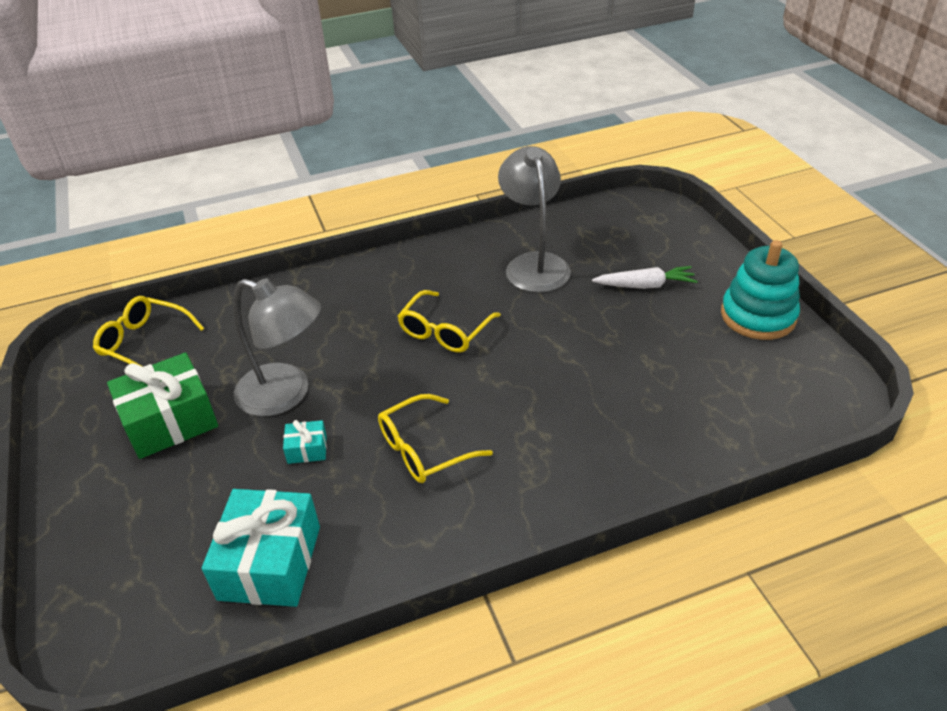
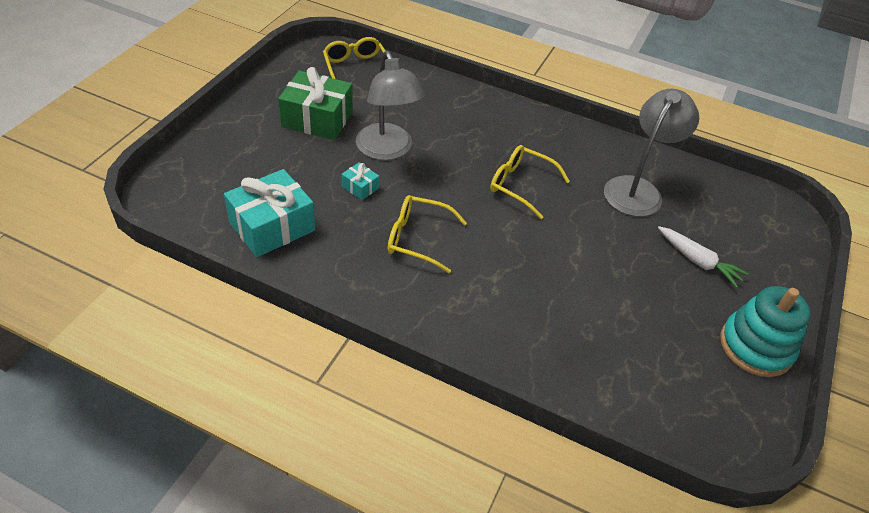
camera: 40 degrees right, 5 degrees up
yellow glasses [398,290,501,352] -> yellow glasses turned 45 degrees clockwise [490,145,570,219]

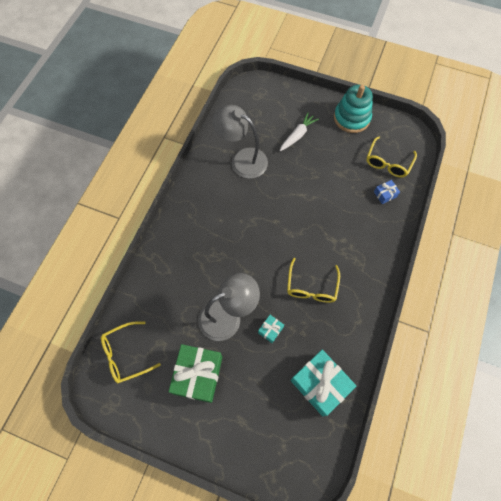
camera: 90 degrees left, 20 degrees up
yellow glasses [490,145,570,219] -> yellow glasses moved to [366,137,417,178]
none -> blue gift [374,180,400,204]

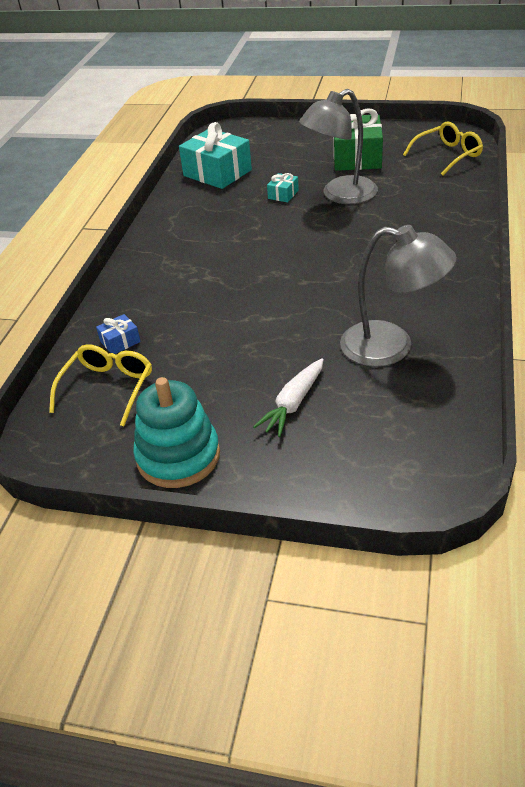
camera: 175 degrees right, 25 degrees down
yellow glasses [287,258,340,303] -> none

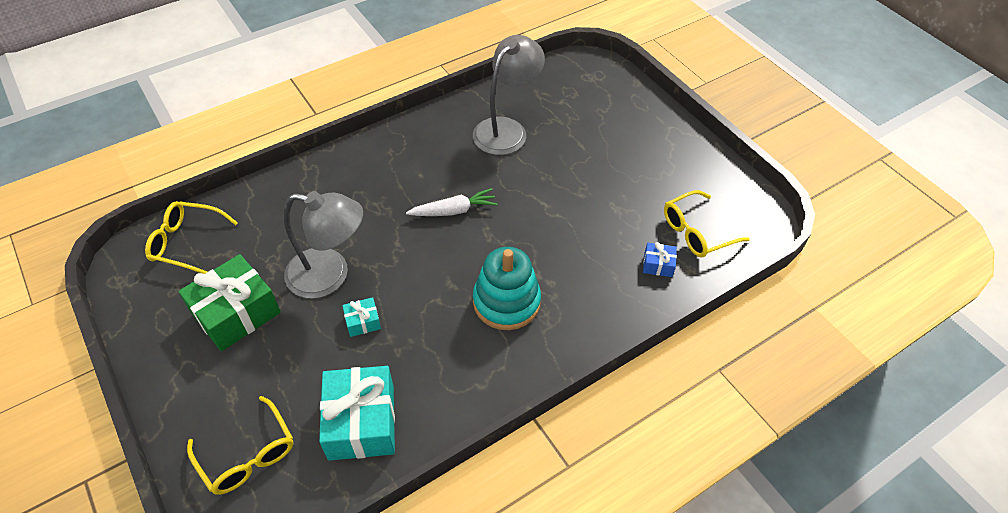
camera: 140 degrees left, 10 degrees up
turquoise stacking toy [133,377,220,488] -> turquoise stacking toy moved to [473,247,541,330]
white carrot [253,358,324,437] -> white carrot moved to [406,188,498,216]
grey lamp [340,225,457,367] -> grey lamp turned 60 degrees clockwise [473,35,545,155]
none -> yellow glasses [187,396,294,495]

